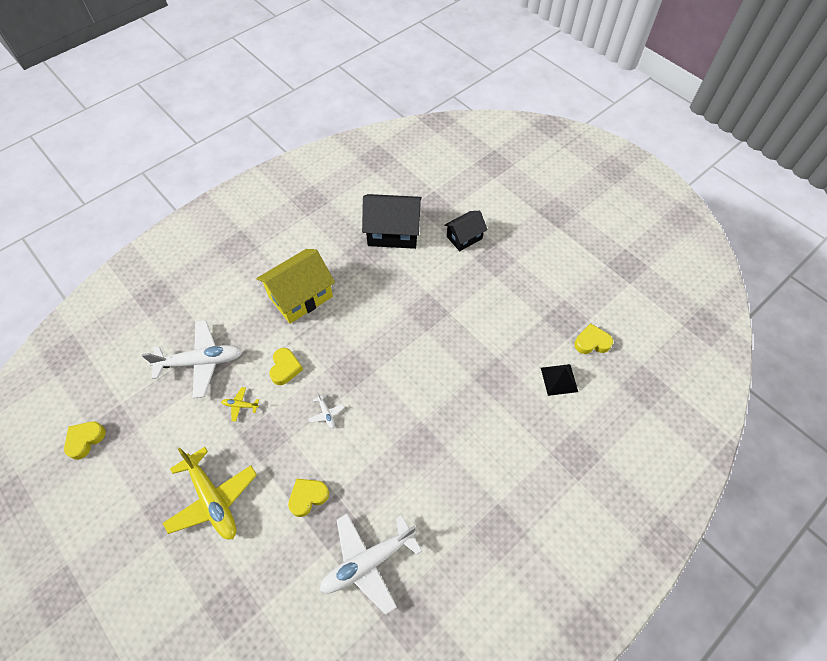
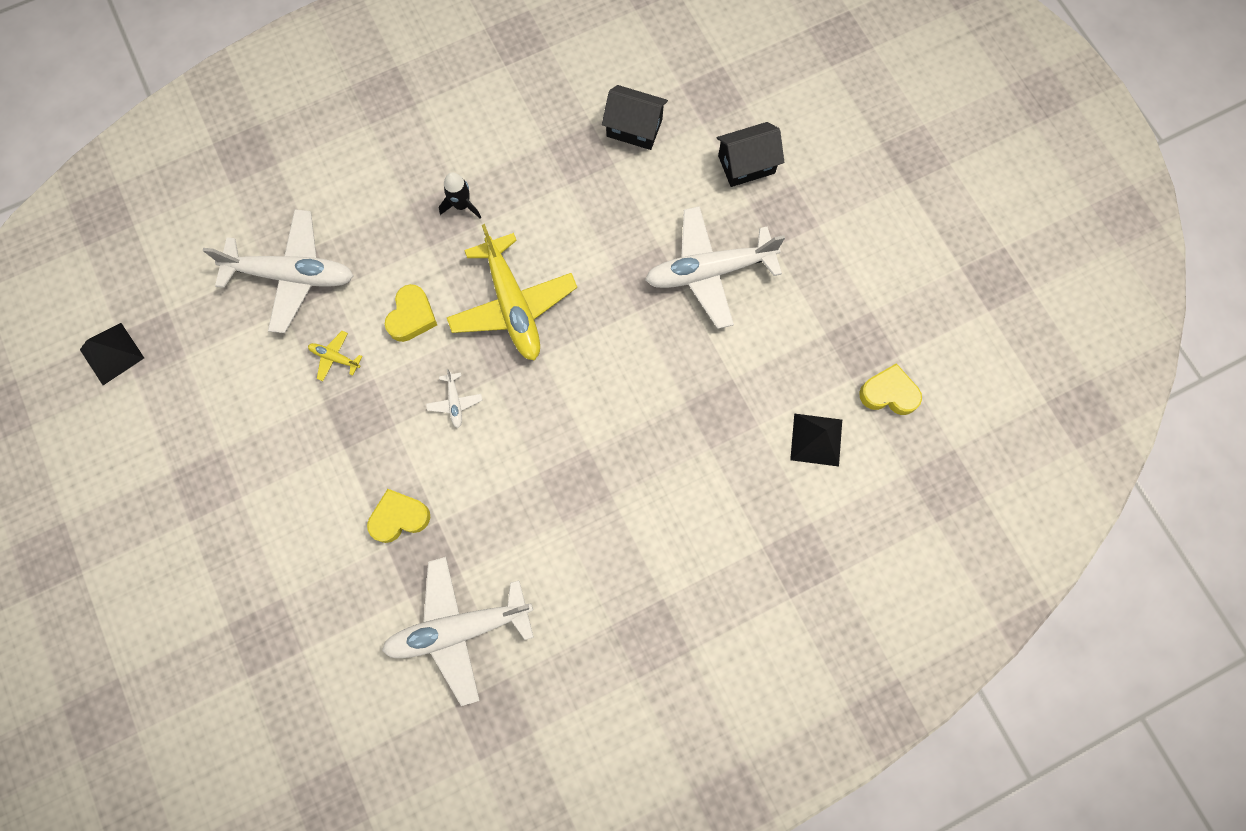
camera: 15 degrees right, 15 degrees up
yellow heart [64,422,106,460] -> black pyramid [80,323,144,385]
yellow plane [163,447,257,539] -> yellow plane moved to [447,224,577,361]
yellow house [256,249,335,324] -> black rocket [439,172,481,219]
black house [362,194,422,249] -> black house [602,85,668,150], size x0.59
none -> white plane [645,206,785,329]

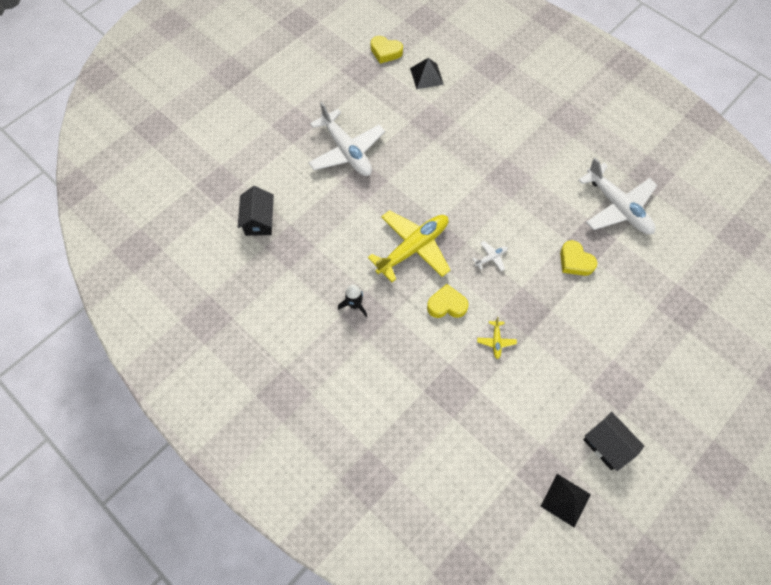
camera: 110 degrees left, 10 degrees down
white plane [203,209,353,333] -> none
black house [717,122,784,187] -> black house moved to [583,412,644,471]
yellow heart [859,363,922,415] -> yellow heart turned 60 degrees counterclockwise [371,36,403,64]

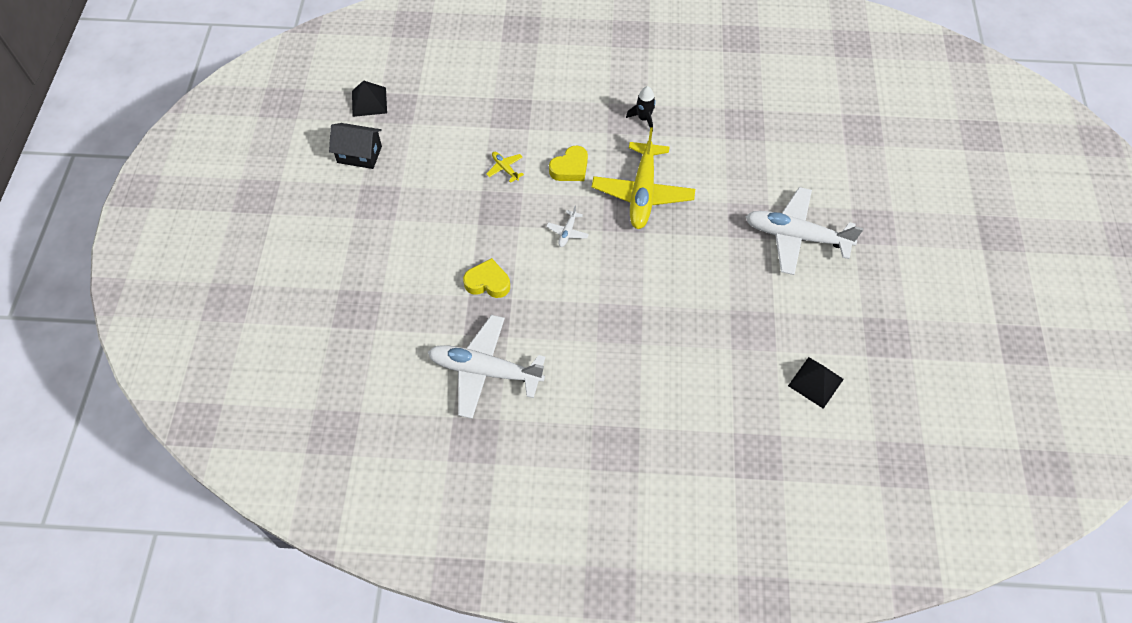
camera: 140 degrees right, 5 degrees down
black house [238,186,274,236] -> none
yellow heart [371,36,403,64] -> none

